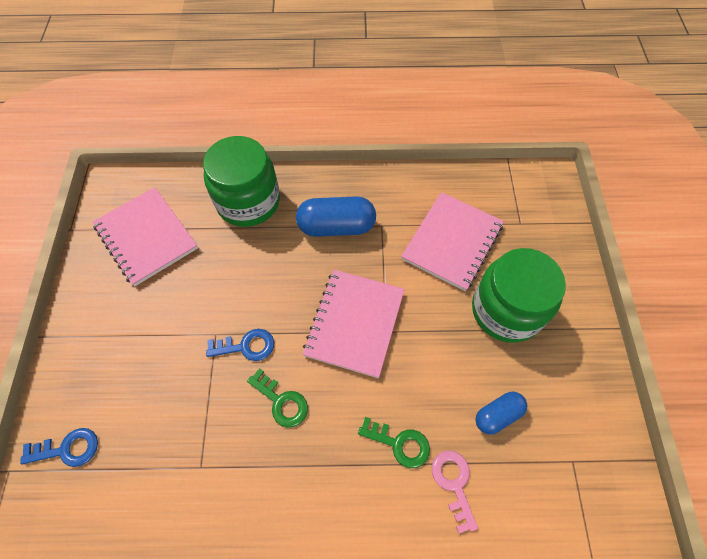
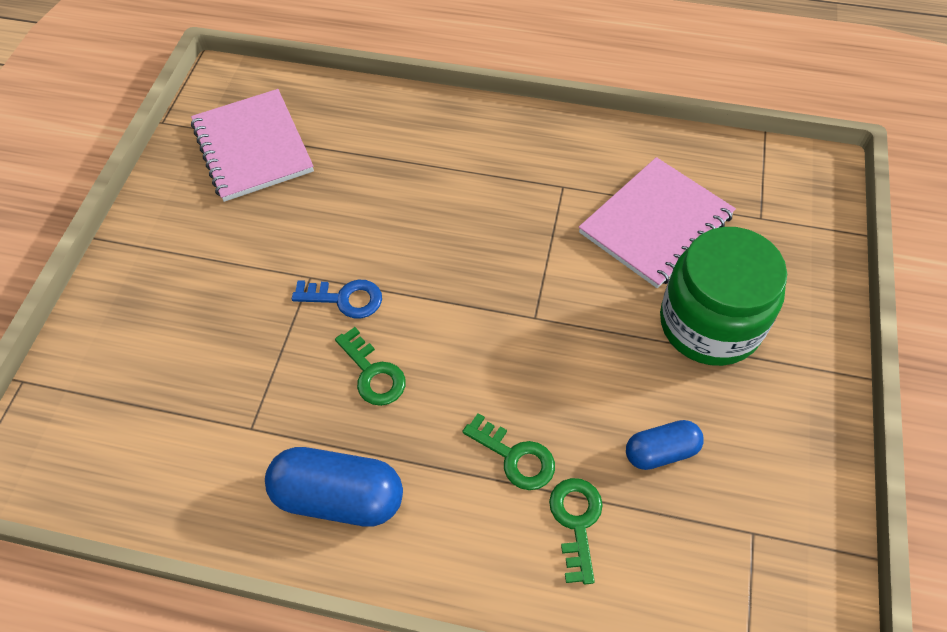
camera: 15 degrees right, 5 degrees down
blue key [20,428,98,467] -> none
green jar [203,136,280,227] -> none
blue capsule [296,196,376,237] -> blue capsule moved to [265,447,403,527]
pink notebook [303,270,405,378] -> none
pink key [432,450,478,533] -> green key [549,478,603,584]

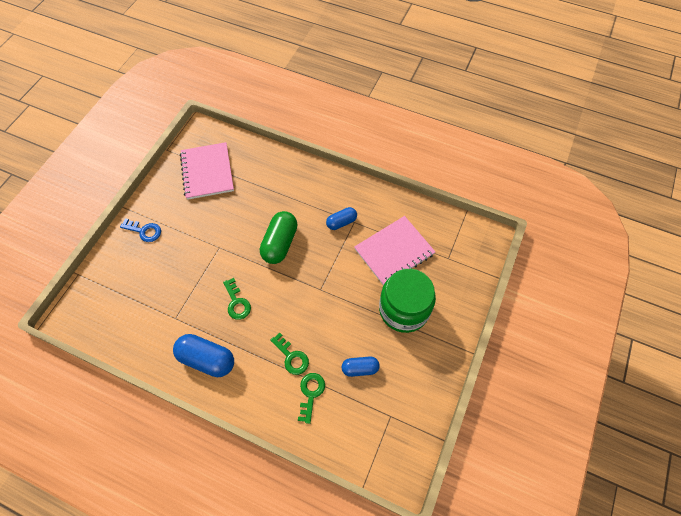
camera: 10 degrees right, 5 degrees up
blue key [292,280,382,319] -> blue key moved to [120,218,161,242]
none -> green capsule [260,211,298,264]
none -> blue capsule [326,207,357,230]

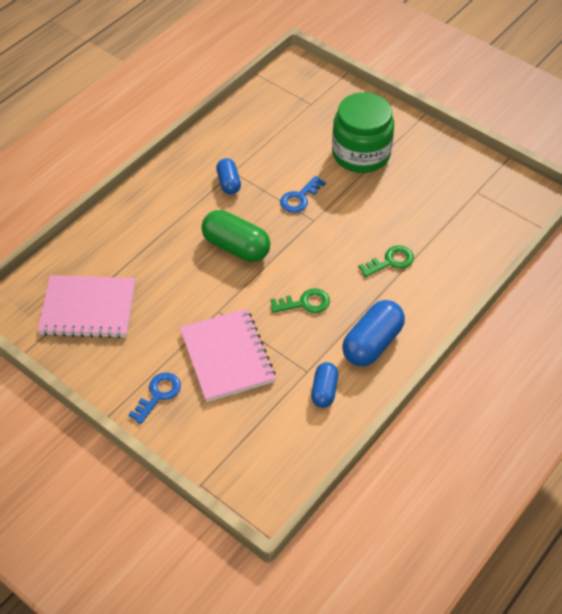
camera: 75 degrees left, 10 degrees down
green key [298,373,325,424] -> none
blue capsule [342,356,380,377] -> blue capsule moved to [311,362,338,408]
pink notebook [354,216,435,286] -> pink notebook moved to [180,308,276,402]
none -> blue key [280,176,326,213]

